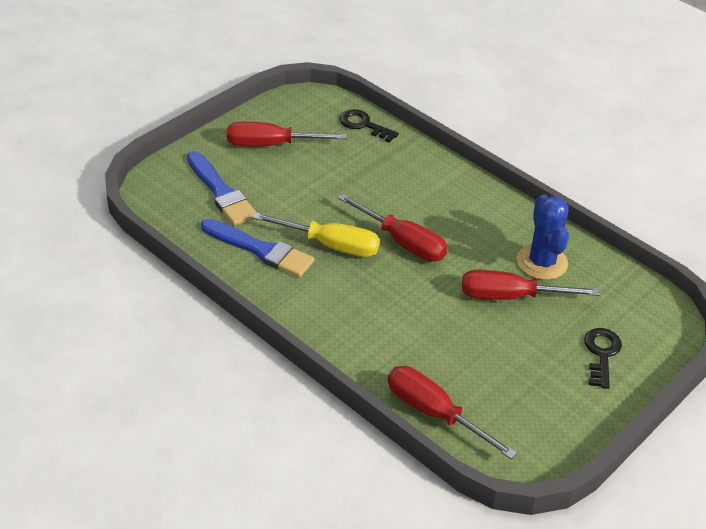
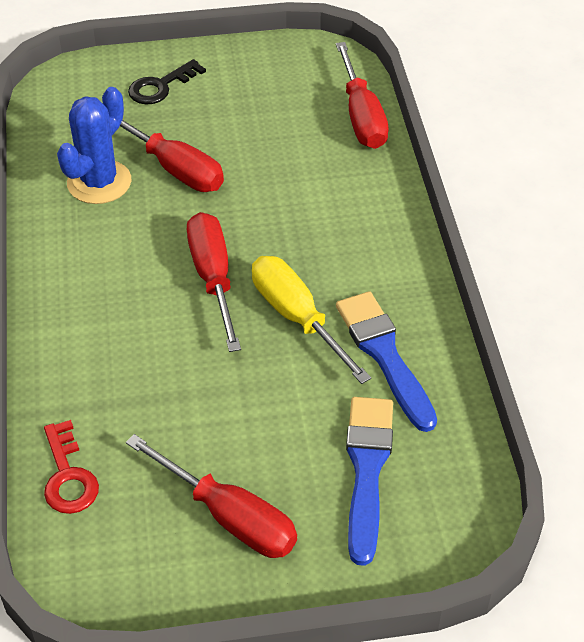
camera: 140 degrees left, 5 degrees up
black key [340,109,399,143] -> red key [44,420,99,514]

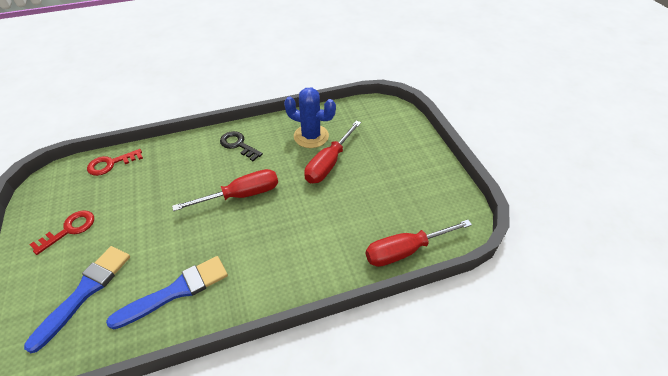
camera: 80 degrees right, 0 degrees up
red screwdriver [126,434,297,558] -> red key [29,210,94,255]
black key [128,59,206,104] -> black key moved to [220,131,263,161]
yellow screwdriver [252,256,371,384] -> none
blue brush [346,397,393,566] -> blue brush turned 60 degrees counterclockwise [24,246,130,353]

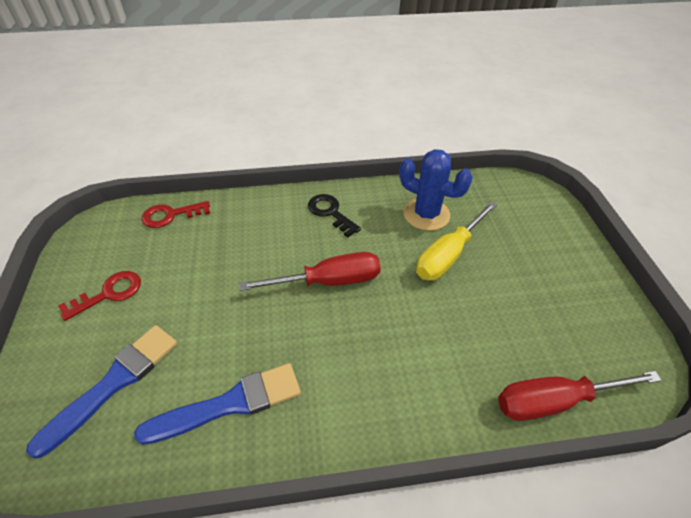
camera: 10 degrees right, 0 degrees up
red screwdriver [304,121,361,183] -> yellow screwdriver [416,201,497,280]

